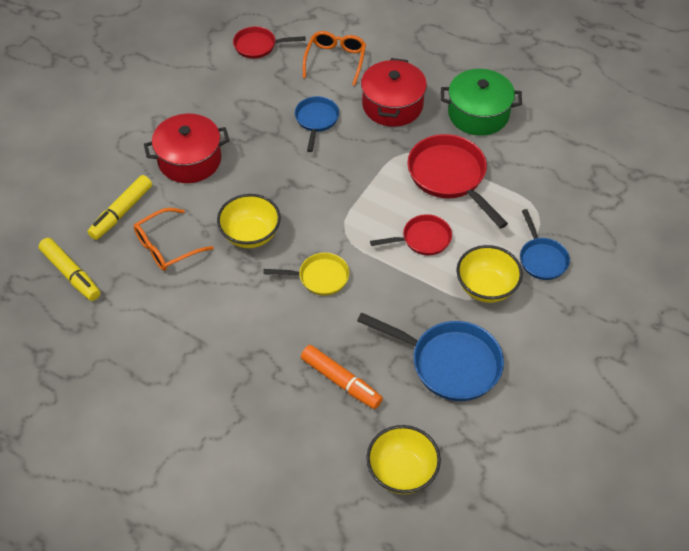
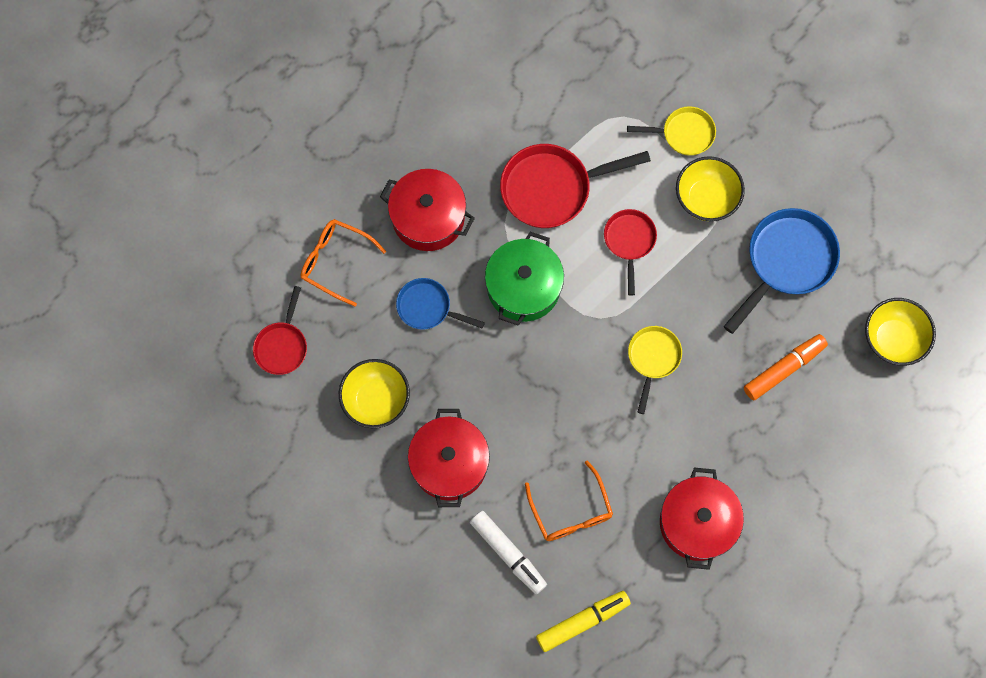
camera: 75 degrees left, 20 degrees up
yellow marker [87,175,152,240] -> white marker [470,511,547,594]
yellow bowl [217,194,281,248] -> yellow bowl moved to [339,359,410,428]
green pot [441,69,522,136] -> green pot moved to [485,232,564,326]
blue pan [520,209,570,280] -> yellow pan [627,106,716,156]
none -> red pot [660,468,744,570]

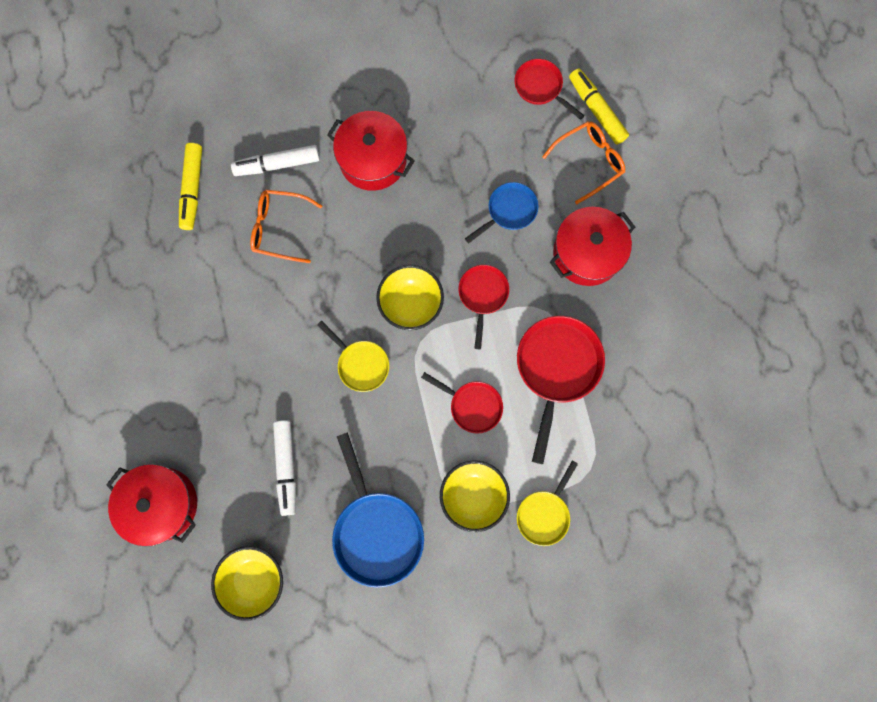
camera: 120 degrees right, 5 degrees up
yellow bowl [339,359,410,428] -> yellow bowl moved to [376,265,444,330]
green pot [485,232,564,326] -> red pan [459,265,509,349]
red pot [660,468,744,570] -> red pot moved to [106,464,197,546]
orange marker [744,334,828,401] -> white marker [273,420,296,516]
none -> yellow marker [569,68,629,145]

